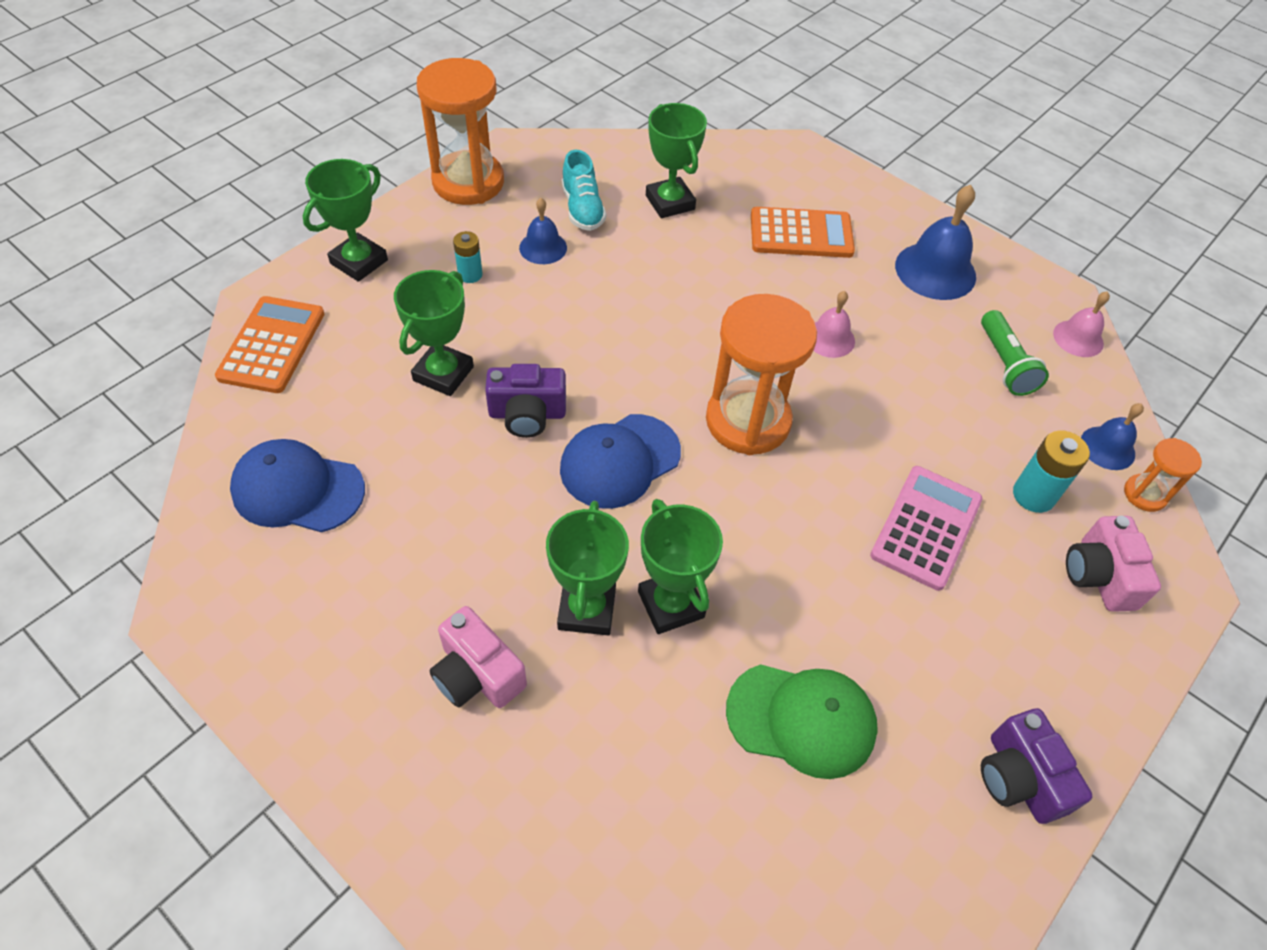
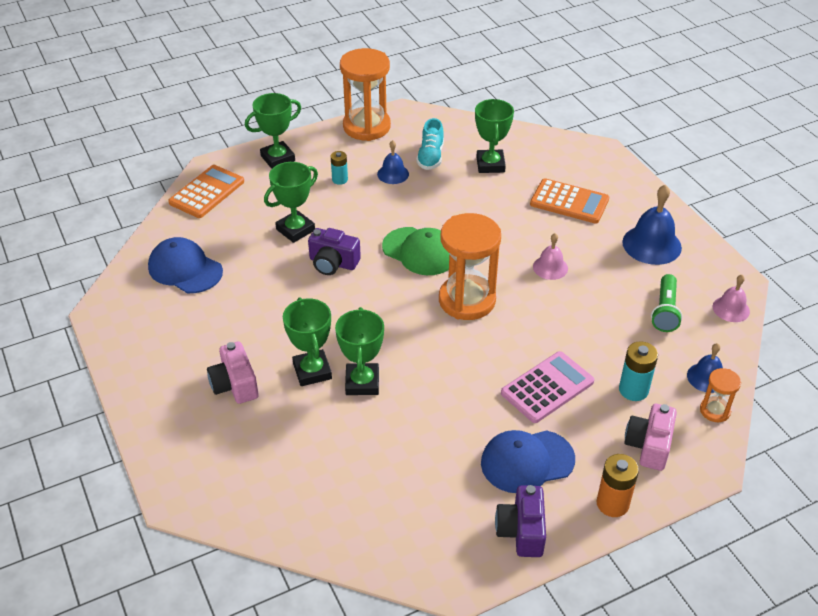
camera: 25 degrees right, 10 degrees down
green trophy [546,501,629,635] -> green trophy turned 45 degrees counterclockwise [283,297,332,386]
blue cap [560,414,681,509] -> blue cap moved to [481,430,575,493]
green cap [726,664,878,779] -> green cap moved to [382,227,449,275]
none -> orange battery [597,454,639,517]

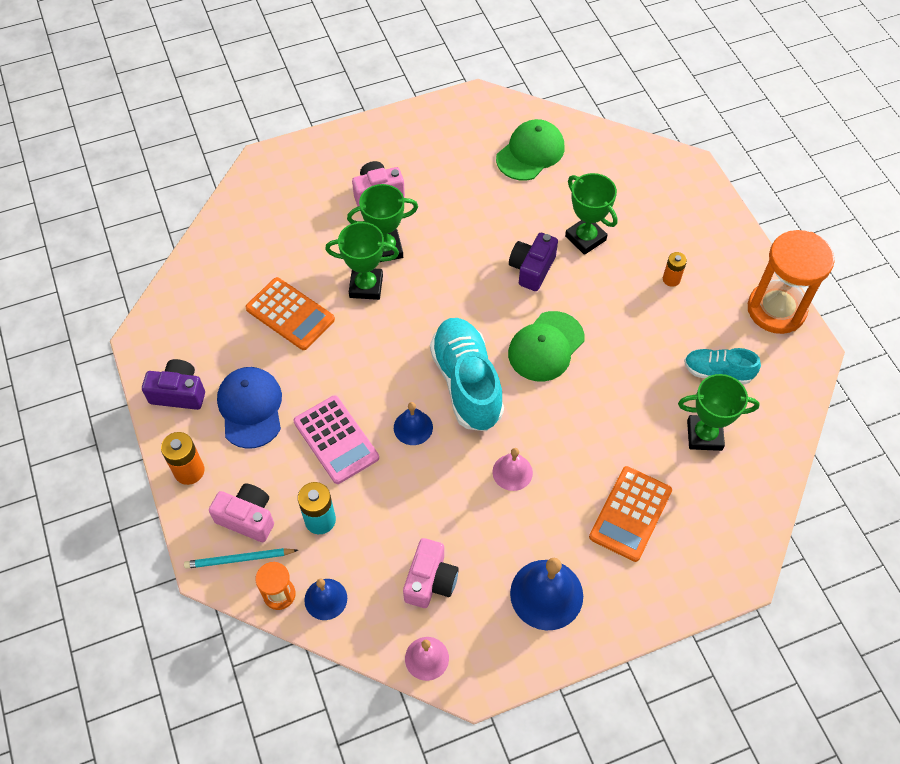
camera: 95 degrees right, 15 degrees up
blue cap [148,237,223,293] -> green cap [496,119,564,181]
orange calculator [168,165,244,218] -> orange calculator moved to [246,277,335,350]
green trophy [245,93,301,169] -> none
turquoise battery [331,151,348,185] -> orange battery [663,252,687,287]
blue bell [377,140,409,184] -> blue bell moved to [394,402,433,445]
orange hourglass [439,213,501,320] -> turquoise shoe [430,318,504,431]
green flashlight [651,274,682,332] -> pink camera [403,538,459,608]
none -> turquoise pencil [184,548,298,569]

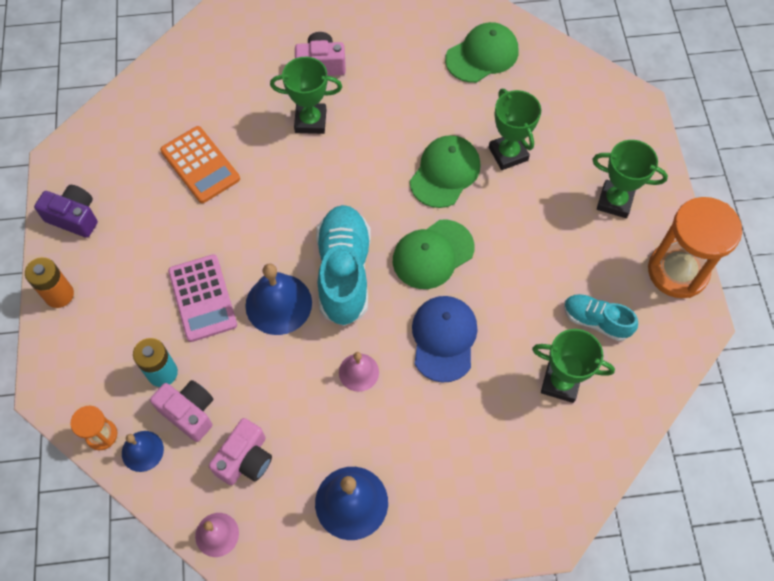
camera: 15 degrees right, 5 degrees up
turquoise pencil [184,548,298,569] -> none
pink camera [209,483,274,542] -> pink camera moved to [150,380,213,442]
blue cap [217,367,282,449] -> blue cap moved to [412,296,478,382]
green trophy [325,222,399,300] -> green trophy moved to [592,140,668,218]
blue bell [394,402,433,445] -> blue bell [245,263,312,335], size x1.71
purple camera [509,233,558,291] -> green cap [410,135,481,208]
orange calculator [589,466,672,562] -> none
orange battery [663,252,687,287] -> none

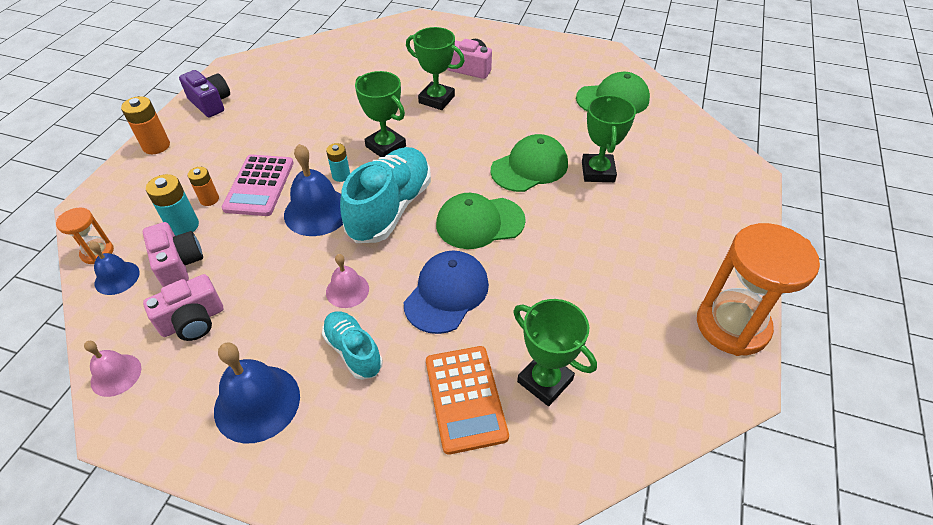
camera: 25 degrees right, 15 degrees down
orange calculator [160,126,240,203] -> orange calculator moved to [426,346,509,455]
turquoise shoe [564,294,638,341] -> turquoise shoe moved to [322,311,383,380]
green trophy [592,140,668,218] -> green trophy moved to [355,71,406,157]
none -> orange battery [188,167,219,206]
none -> turquoise battery [326,143,350,182]

